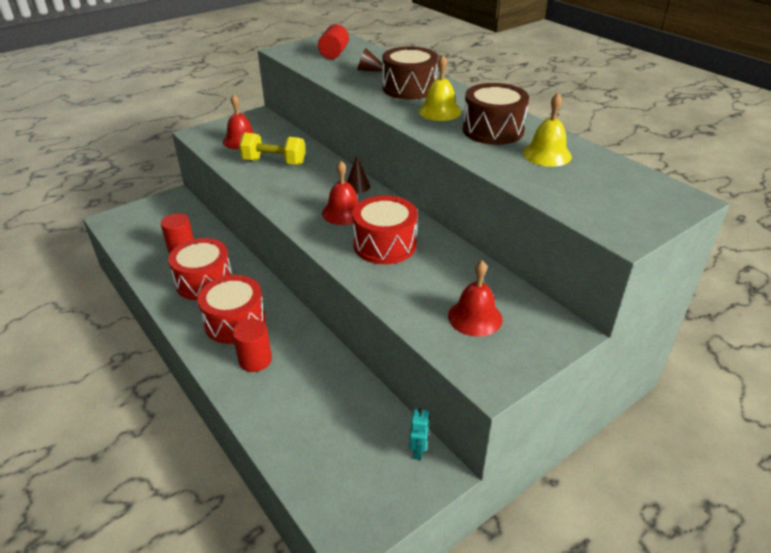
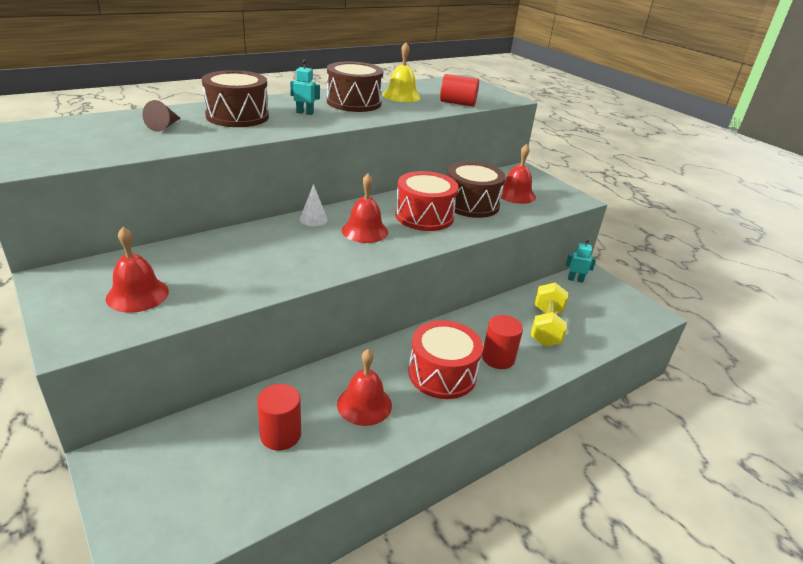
camera: 90 degrees left, 5 degrees down
red drum [168,238,232,300] -> red bell [337,349,392,426]
yellow dumbbell [239,133,305,165] -> yellow dumbbell moved to [531,283,568,347]
red cylinder [318,24,349,59] -> red cylinder moved to [440,74,479,107]
brown cone [347,155,370,193] -> white cone [299,184,328,226]
yellow bell [418,55,461,121] -> turquoise robot [290,60,320,115]
none -> brown drum [448,161,506,218]

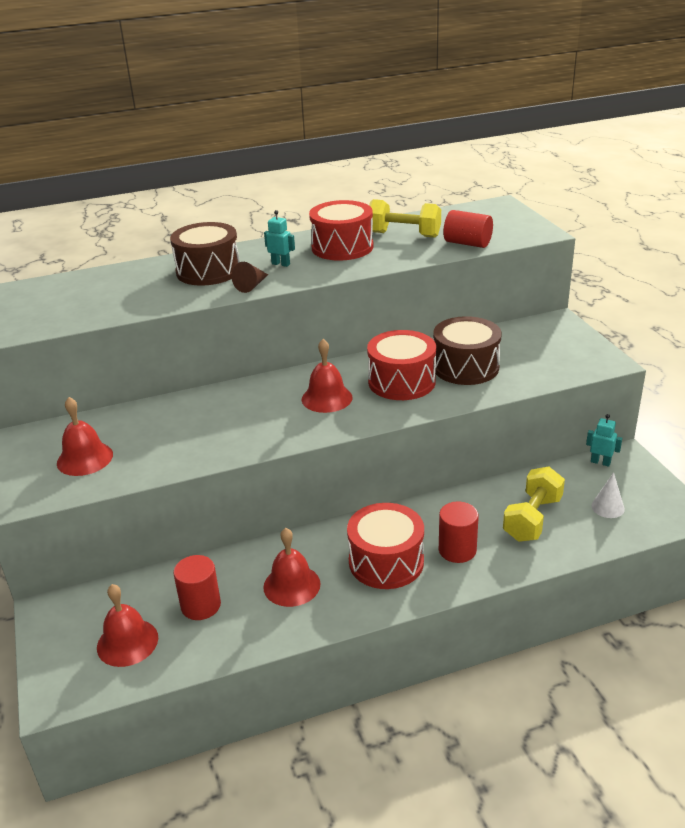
camera: 20 degrees right, 0 degrees up
brown cone [143,100,180,132] -> brown cone moved to [232,262,268,293]
white cone [299,184,328,226] -> white cone moved to [591,472,625,518]
brown drum [327,62,383,112] -> red drum [309,200,374,261]
yellow bell [383,42,421,102] -> yellow dumbbell [369,199,441,238]
red bell [501,144,536,204] -> red bell moved to [97,584,158,667]

